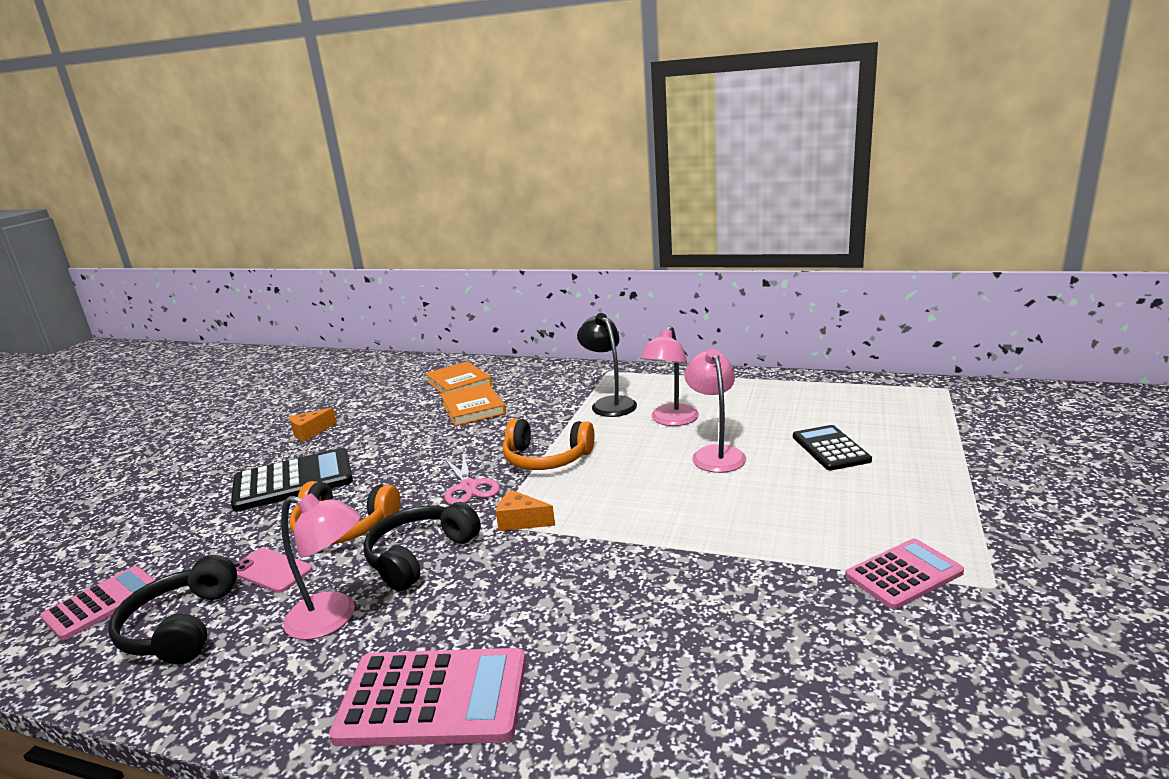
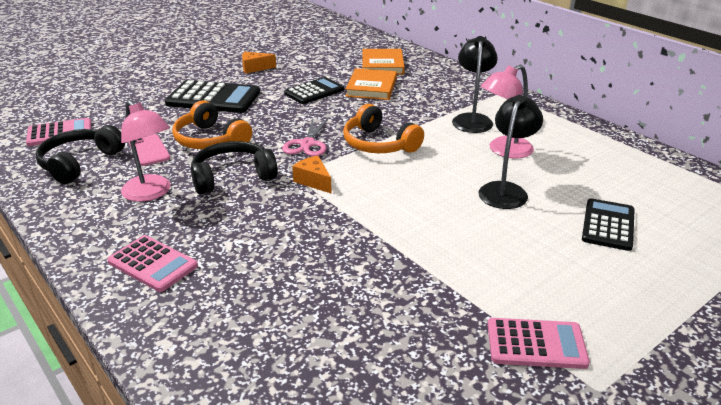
camera: 30 degrees right, 10 degrees up
pink calculator [329,648,526,747] -> pink calculator [107,235,198,292], size x0.65
pink lamp [684,349,746,473] -> black lamp [478,95,543,209]
none -> black calculator [284,77,344,104]

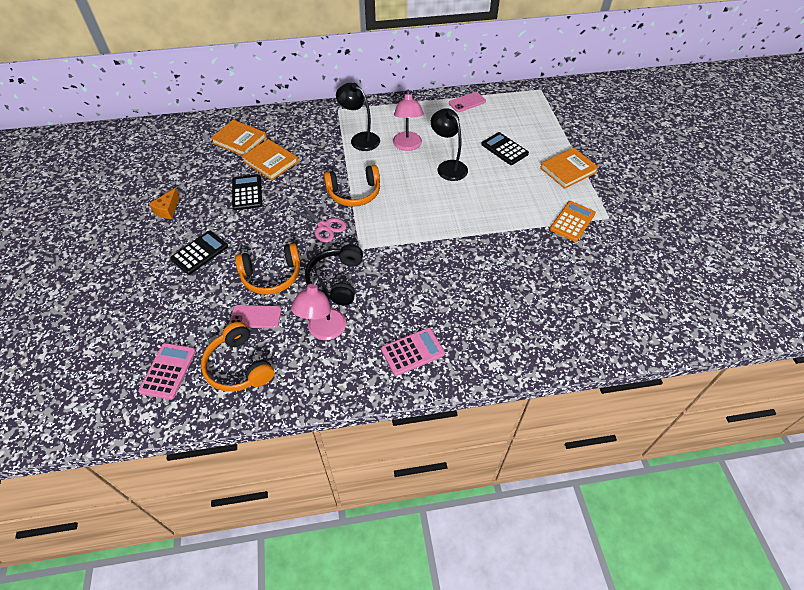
camera: 60 degrees left, 20 degrees up
black headphones [35,125,125,184] -> orange headphones [201,322,274,392]
pink lamp [121,100,171,202] -> pink lamp turned 120 degrees clockwise [291,277,346,340]
black calculator [165,80,260,113] -> black calculator [170,231,228,275], size x0.65
orange cheese [292,156,332,194] -> none
pink calculator [488,318,590,369] -> orange calculator [550,201,596,242]
none -> pink phone [449,92,486,112]
none -> orange book [540,148,599,189]

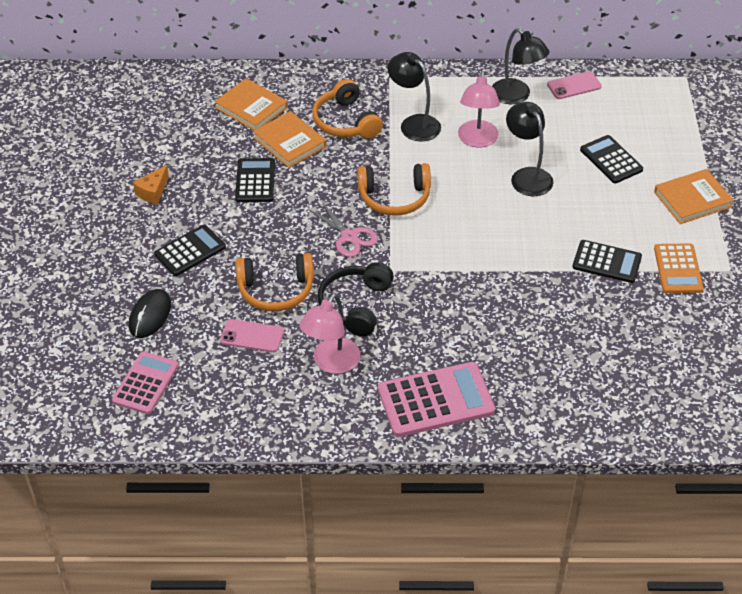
camera: 10 degrees right, 5 degrees down
orange headphones [201,322,274,392] -> orange headphones moved to [312,79,383,139]
pink calculator [381,328,445,376] -> pink calculator [378,362,495,437], size x1.53
orange calculator [550,201,596,242] -> orange calculator turned 135 degrees clockwise [654,243,704,293]
none -> black mouse [129,289,171,338]
none -> black lamp [492,28,549,104]
none -> black calculator [572,240,642,283]

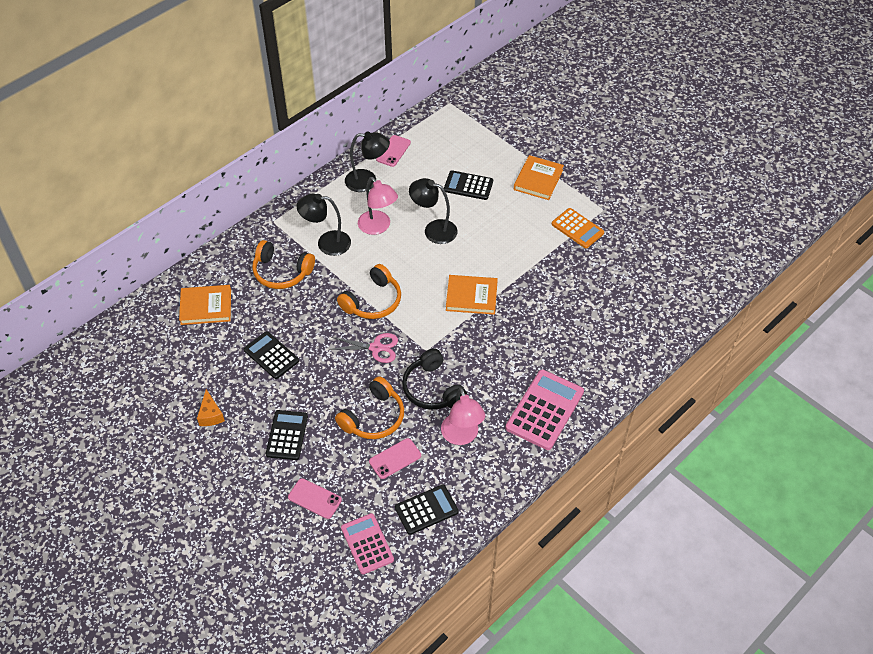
camera: 45 degrees left, 5 degrees up
black mouse [129,289,171,338] -> pink phone [288,478,342,519]
orange book [253,111,326,168] -> orange book moved to [446,275,498,315]
black calculator [572,240,642,283] -> black calculator moved to [395,484,459,535]

